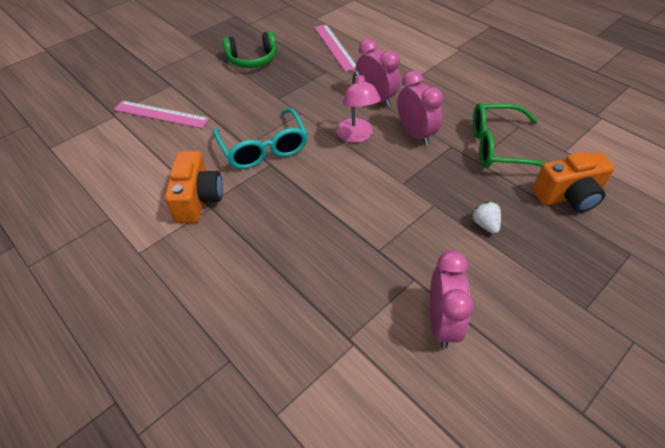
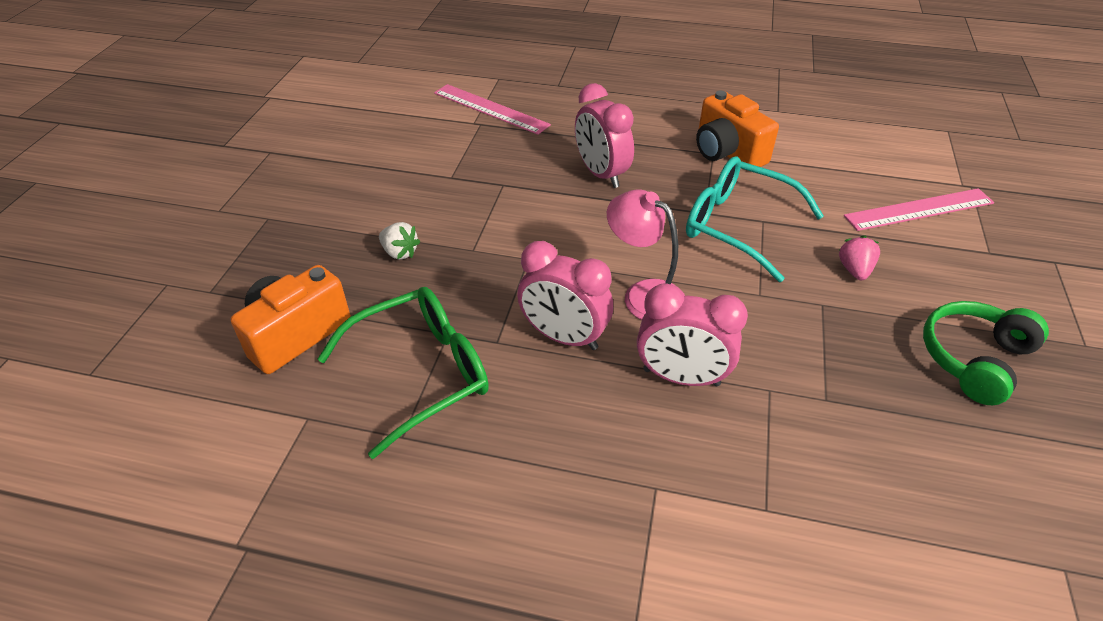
camera: 145 degrees right, 5 degrees down
pink ruler [314,24,356,72] -> pink ruler moved to [434,84,551,135]
pink clock [430,250,474,349] -> pink clock moved to [575,83,634,188]
none -> pink strawberry [839,235,880,280]

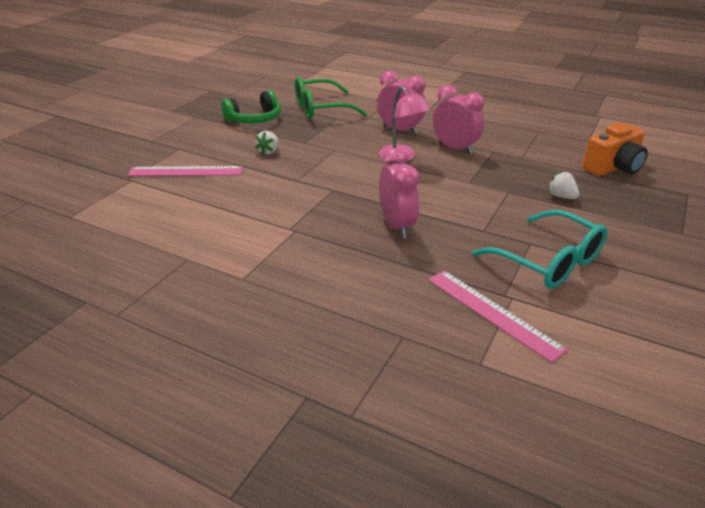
camera: 165 degrees left, 10 degrees down
green glasses [318,287,489,459] -> green glasses moved to [295,77,368,119]
turquoise glasses [686,156,824,282] -> turquoise glasses moved to [472,210,608,289]
orange camera [696,91,779,167] -> none
pink strawberry [839,235,880,280] -> white strawberry [255,131,279,155]

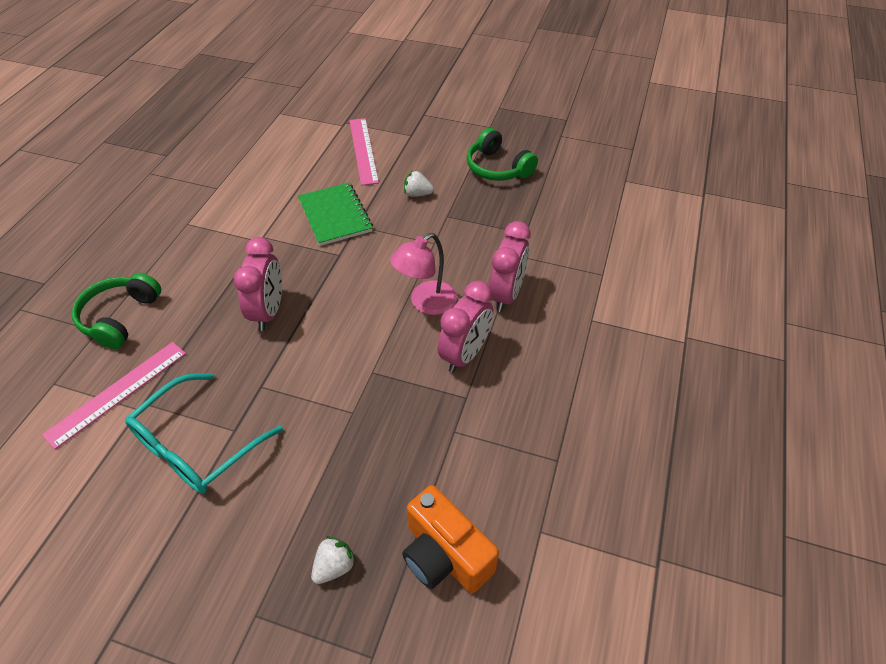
camera: 80 degrees right, 15 degrees up
green glasses [295,77,368,119] -> none
pink clock [379,148,420,238] -> pink clock turned 60 degrees counterclockwise [234,237,282,331]
white strawberry [548,171,579,199] -> white strawberry moved to [311,536,356,584]
none -> green headphones [72,273,161,349]
none -> green notebook [298,182,373,246]

